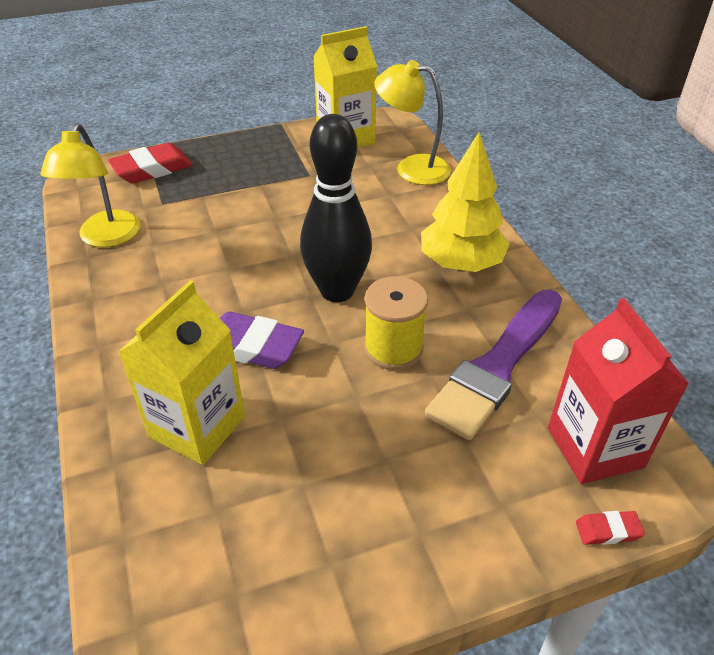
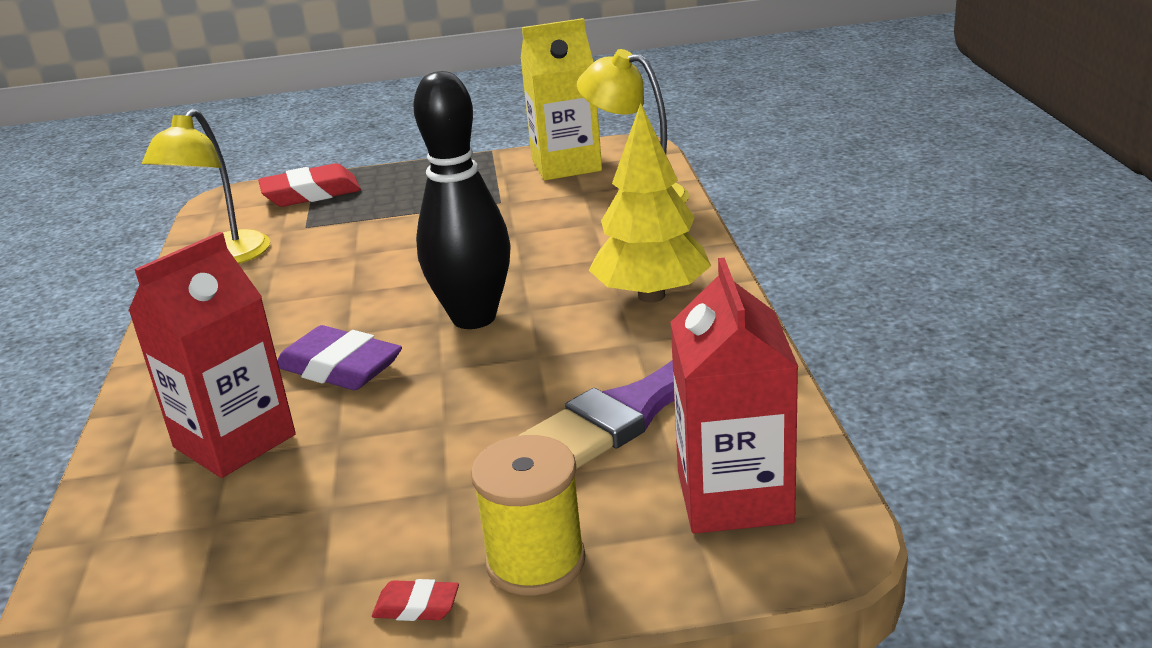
camera: 15 degrees right, 15 degrees down
yellow carton [118,280,245,465] -> red carton [128,232,296,478]
yellow spool [364,276,428,370] -> yellow spool moved to [471,435,586,596]
red eraser [576,511,645,545] -> red eraser moved to [372,579,459,621]

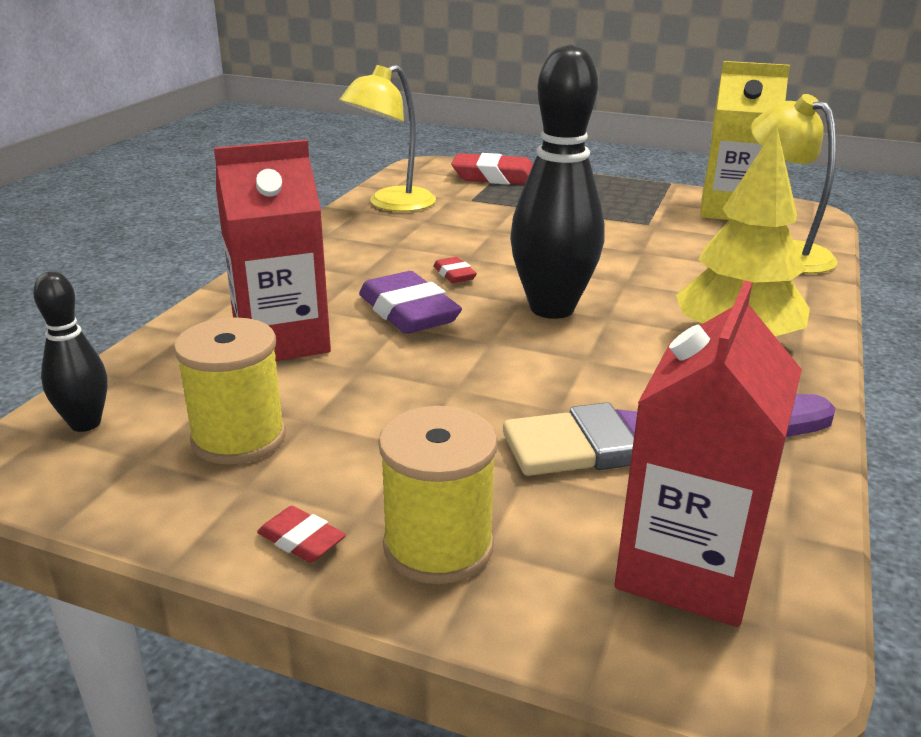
camera: 25 degrees right, 0 degrees up
none -> black bowling pin [33,271,108,432]
none -> yellow spool [174,317,286,465]
none -> red eraser [433,257,477,283]

